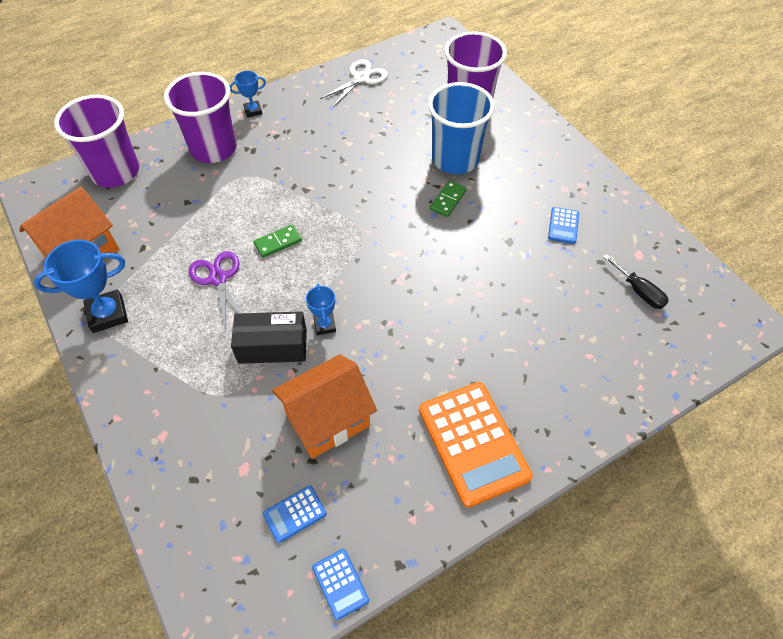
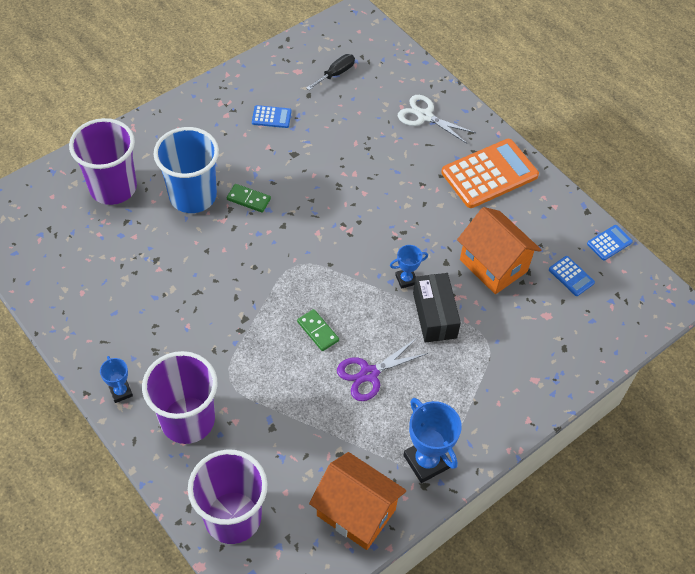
camera: 100 degrees left, 0 degrees up
white scissors [320,59,388,107] -> white scissors moved to [398,95,476,144]

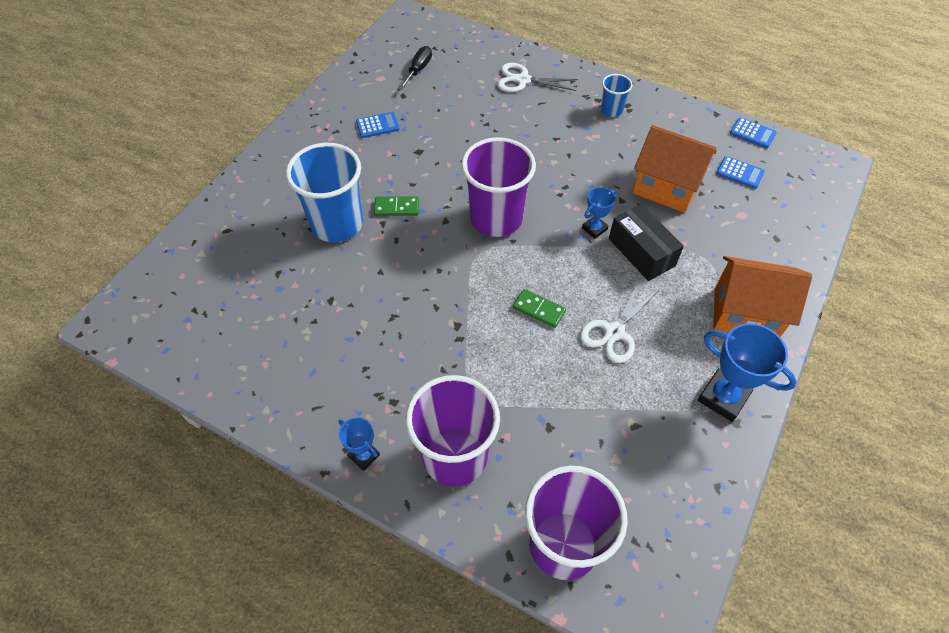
camera: 20 degrees left, 0 degrees up
purple cup [69,118,137,205] -> purple cup moved to [461,137,536,237]
orange house [309,452,406,550] -> orange house moved to [713,256,812,337]
purple scissors [337,338,428,401] -> white scissors [580,282,659,363]
orange calculator [441,139,539,208] -> blue cup [601,74,632,117]
blue calculator [587,225,633,261] -> blue calculator turned 90 degrees clockwise [730,117,777,148]

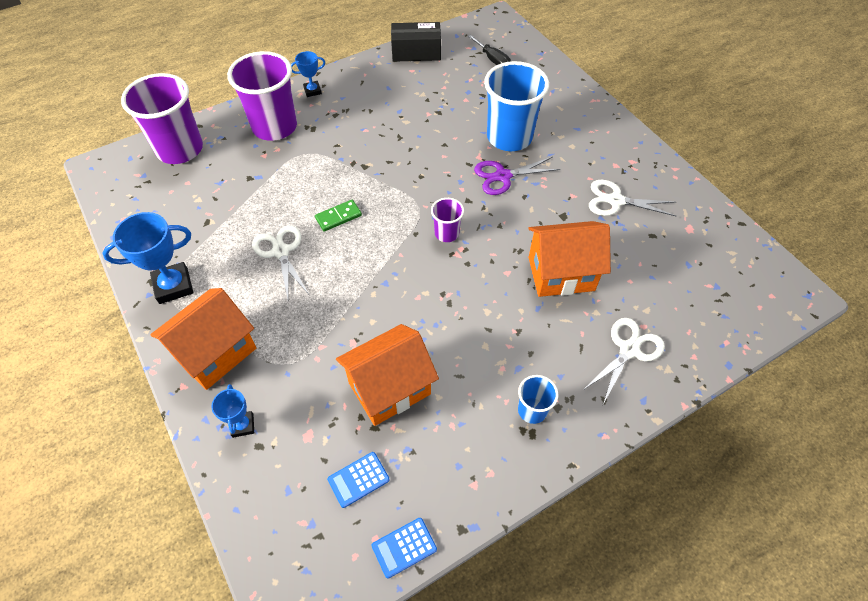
camera: 120 degrees right, 0 degrees up
blue calculator [356,112,400,138] -> white scissors [589,180,677,217]
green domino [374,196,419,216] -> purple scissors [474,157,560,195]
black screwdriver [399,46,432,90] -> black screwdriver moved to [468,35,511,65]
purple cup [461,137,536,237] -> purple cup [431,198,464,242], size x0.48
blue trophy [582,187,616,239] -> blue trophy moved to [211,384,254,438]
black box [609,204,684,281] -> black box moved to [391,22,441,62]
none -> orange house [528,221,611,297]

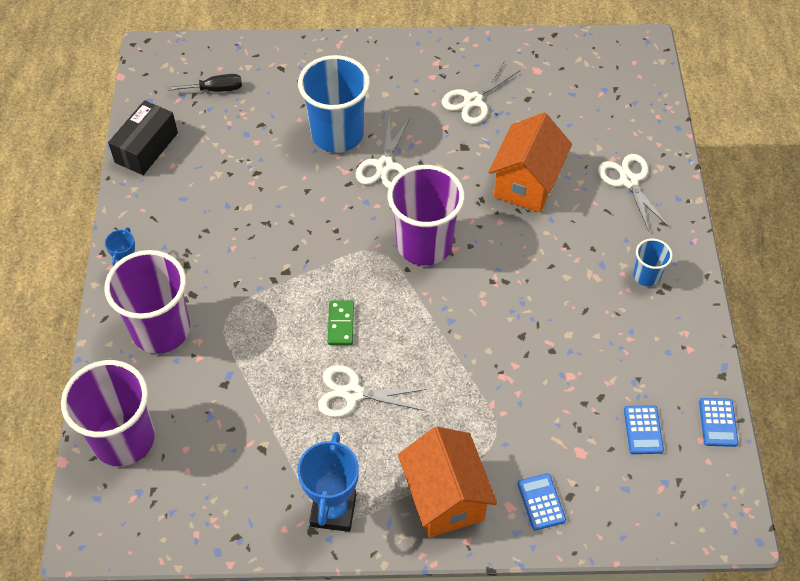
camera: 60 degrees left, 0 degrees up
blue trophy [211,384,254,438] -> blue calculator [517,473,566,530]
orange house [336,324,439,426] -> none
purple cup [431,198,464,242] -> purple cup [388,165,465,266], size x2.08
purple scissors [474,157,560,195] -> white scissors [356,118,410,189]

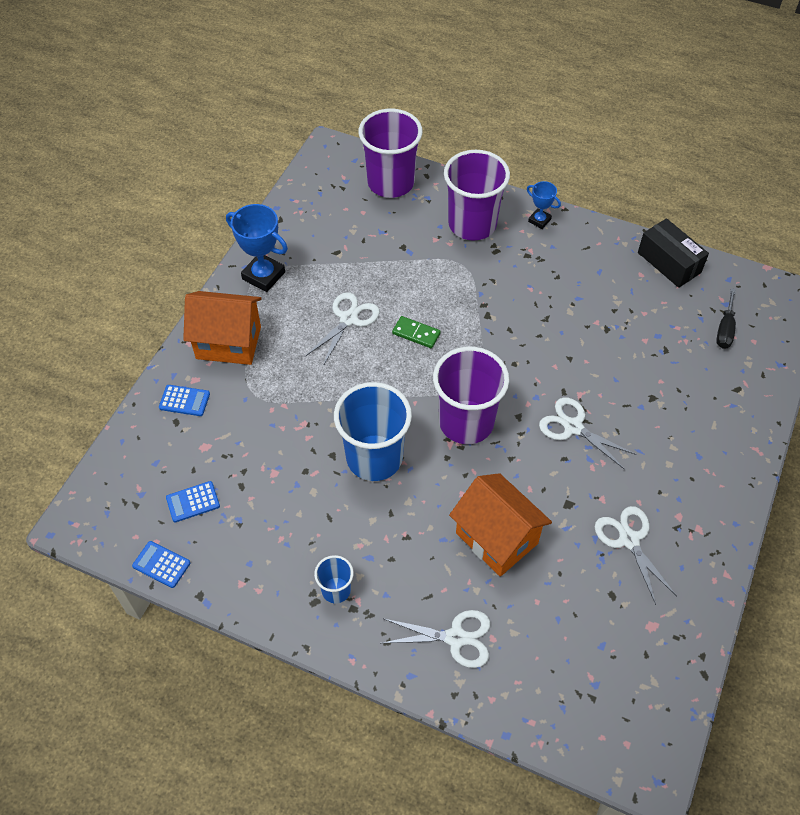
camera: 115 degrees right, 0 degrees up
blue cup [298,55,370,153] -> blue cup moved to [334,382,412,481]
blue calculator [624,405,664,454] -> blue calculator turned 45 degrees counterclockwise [166,481,220,522]

